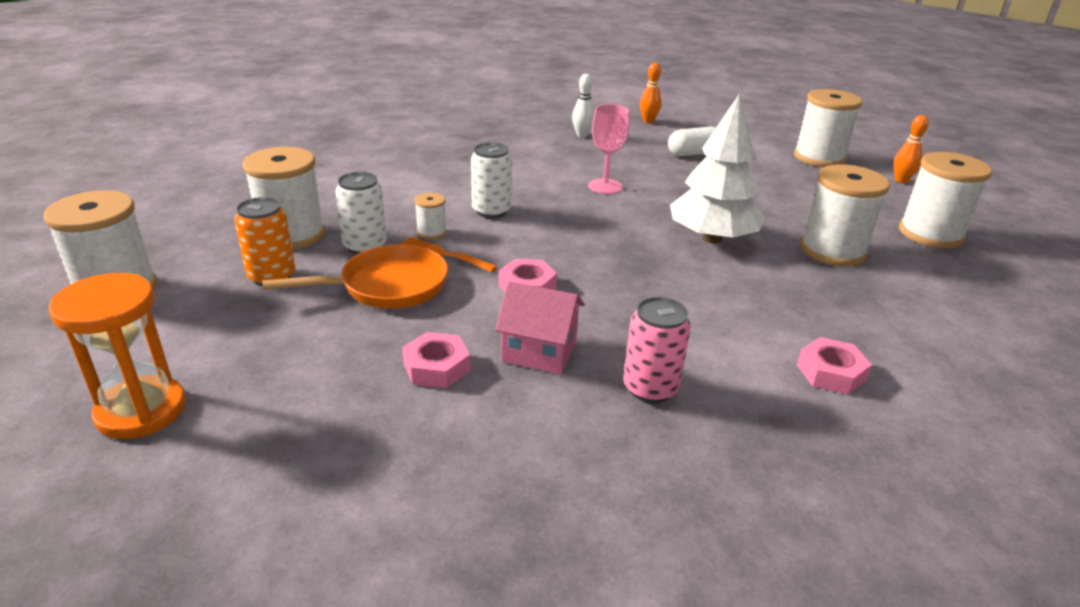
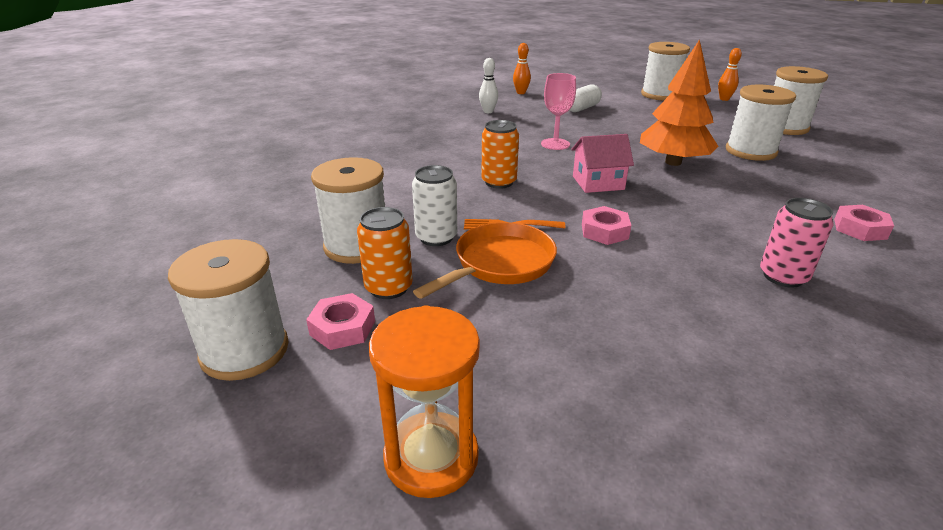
camera: 25 degrees left, 0 degrees up
pink nut [402,332,470,388] -> pink nut moved to [306,293,375,350]
white spool [415,193,447,239] -> none
white can [471,142,512,218] -> orange can [481,120,519,189]
pink house [495,281,585,374] -> pink house moved to [571,134,634,193]
white tree [670,95,765,243] -> orange tree [640,39,718,166]

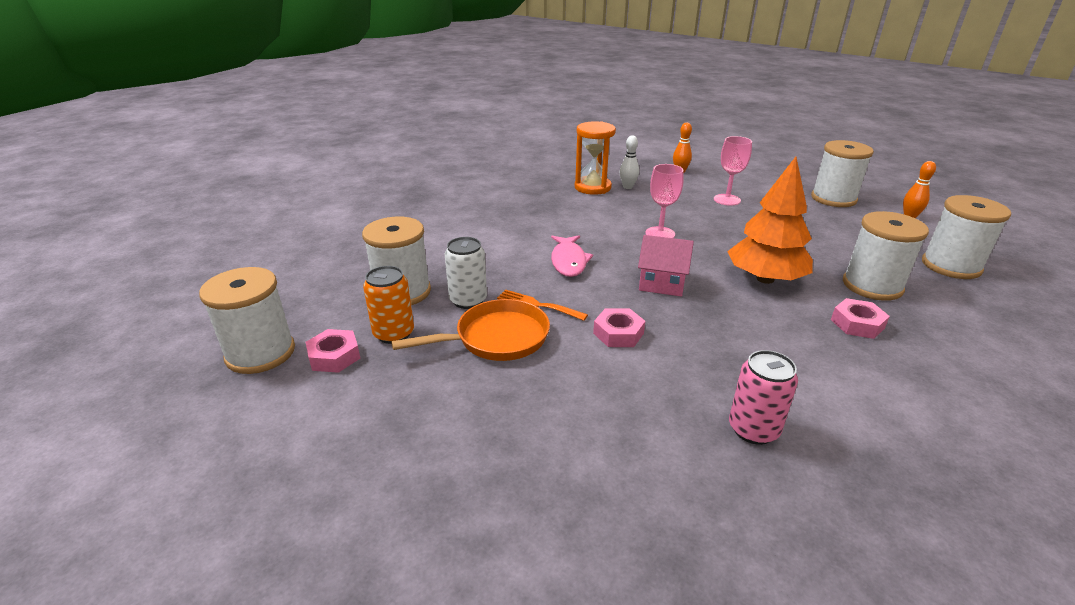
camera: 25 degrees right, 0 degrees up
orange hourglass [369,305,480,498] -> orange hourglass moved to [575,121,616,195]
orange can [481,120,519,189] -> pink fish [551,235,593,277]
white capsule [569,85,602,112] -> pink goblet [714,136,752,206]
pink nut [834,205,894,241] -> pink nut moved to [831,298,890,339]

